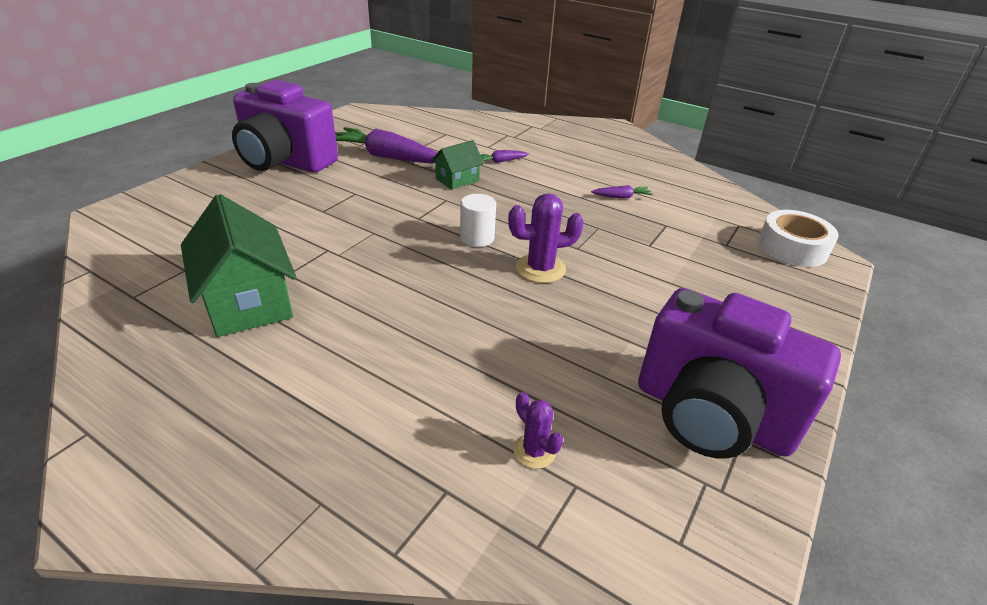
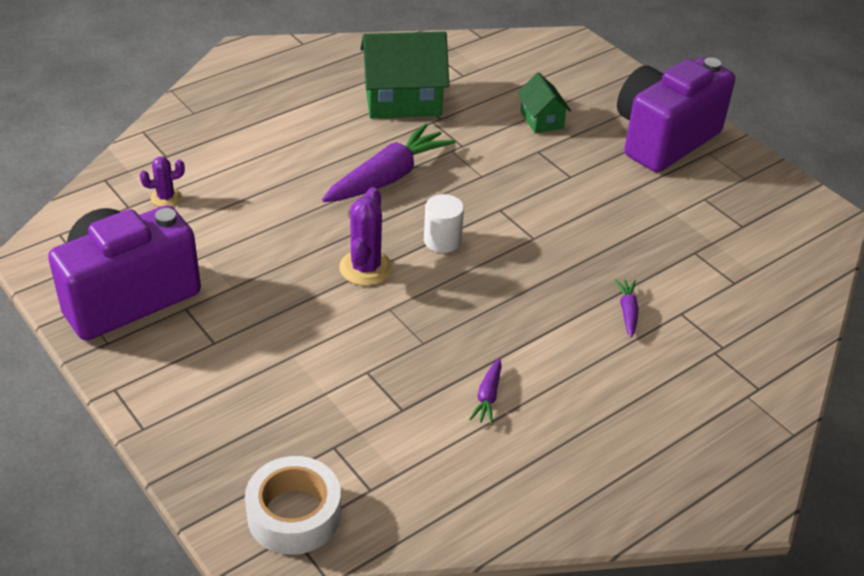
camera: 110 degrees right, 5 degrees up
purple carrot [335,127,437,164] -> purple carrot moved to [322,123,455,202]
green house [431,140,484,190] -> green house moved to [517,72,571,133]

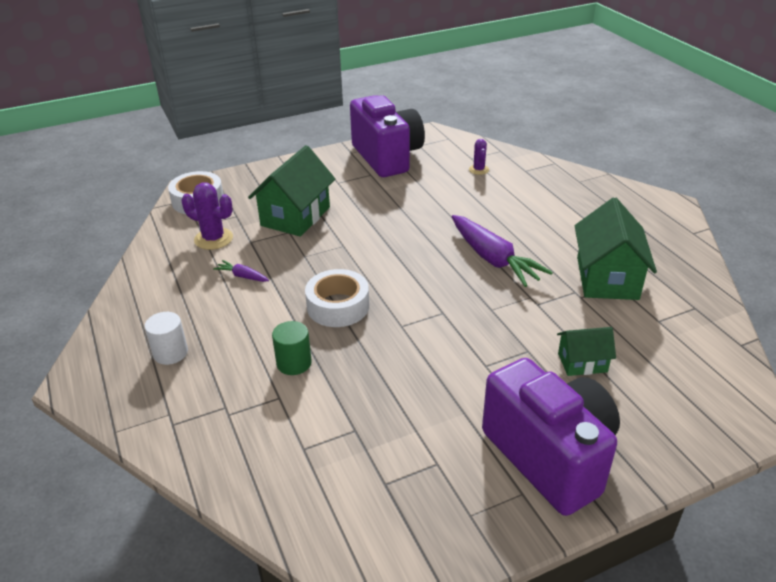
camera: 105 degrees right, 5 degrees down
purple cactus [339,187,393,286] -> purple cactus moved to [181,182,233,250]
white cylinder [424,194,464,253] -> white cylinder moved to [144,312,188,365]
purple carrot [615,279,639,338] -> green cylinder [272,321,312,375]
none -> green house [248,145,335,237]
none -> white tape [305,269,369,327]

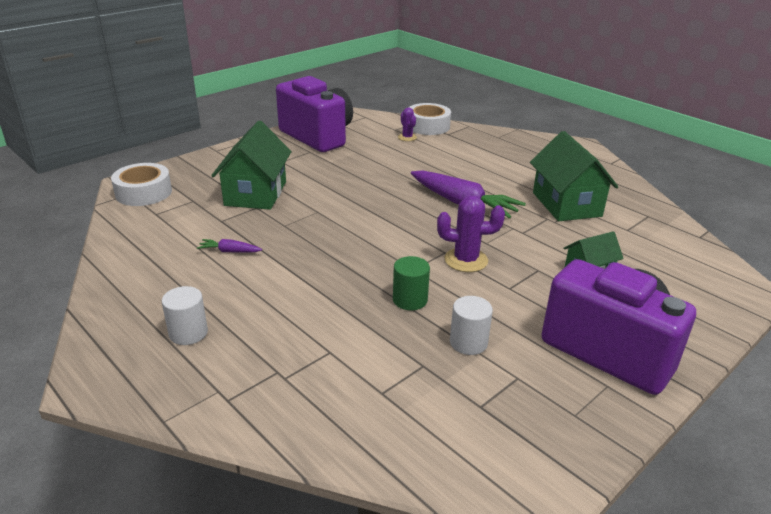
camera: 20 degrees left, 5 degrees down
purple cactus [181,182,233,250] -> purple cactus moved to [437,195,505,272]
green cylinder [272,321,312,375] -> green cylinder moved to [393,256,430,310]
white tape [305,269,369,327] -> white tape moved to [408,103,451,135]
none -> white cylinder [450,296,493,355]

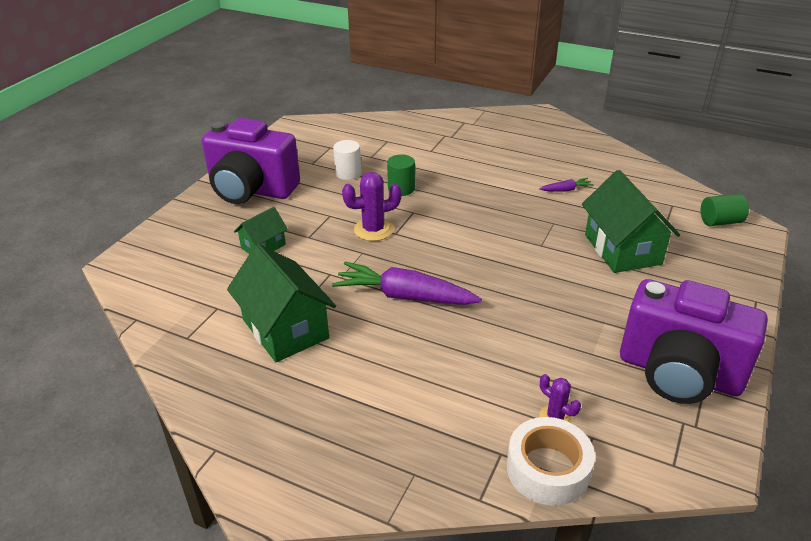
camera: 160 degrees right, 5 degrees up
white tape [111,163,172,206] -> green cylinder [701,194,749,226]
white cylinder [162,286,208,345] -> none

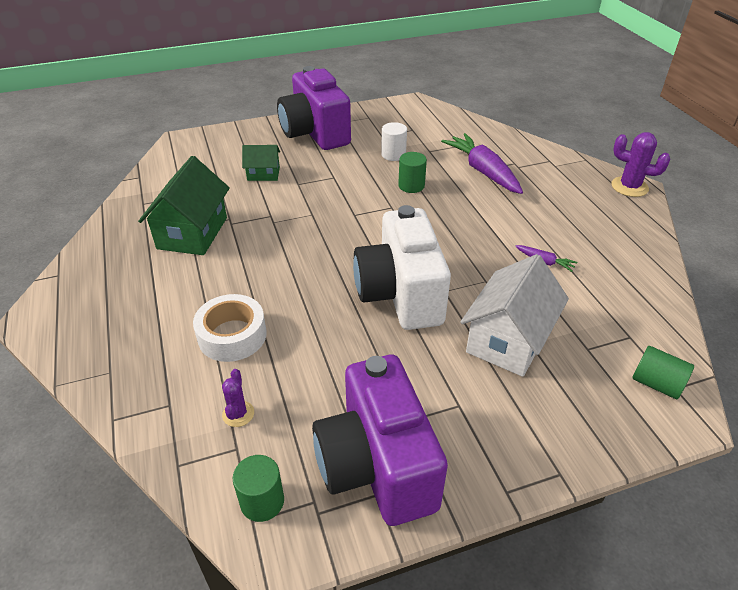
camera: 45 degrees right, 5 degrees up
purple carrot [332,262,482,305] -> purple carrot moved to [441,133,523,194]
purple cactus [342,172,401,241] -> purple cactus moved to [611,132,670,197]
white tape [507,417,595,506] -> white tape moved to [193,294,267,362]
green house [582,170,680,273] -> white house [460,254,569,377]
none -> green cylinder [233,455,284,522]
none -> white camera [353,205,451,330]

